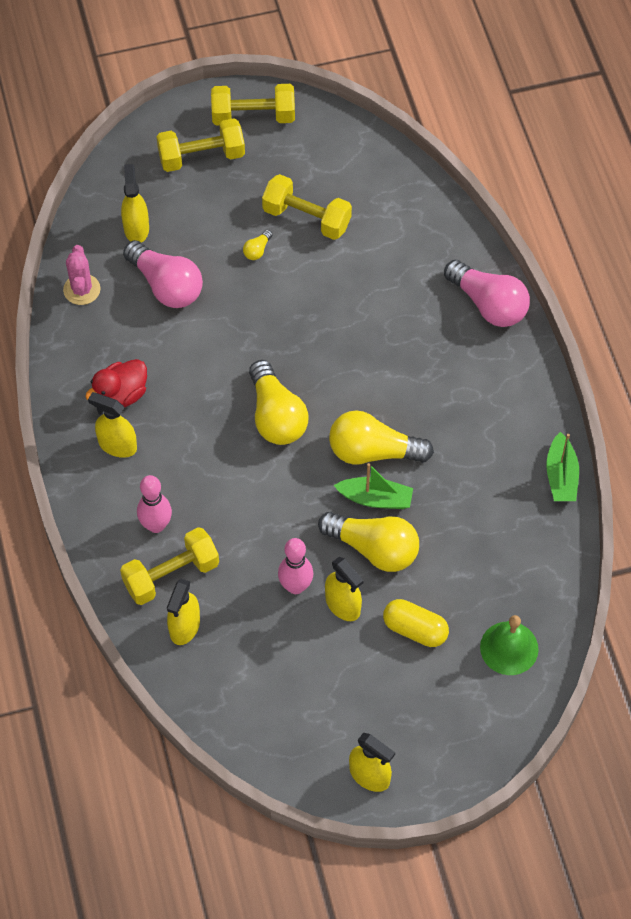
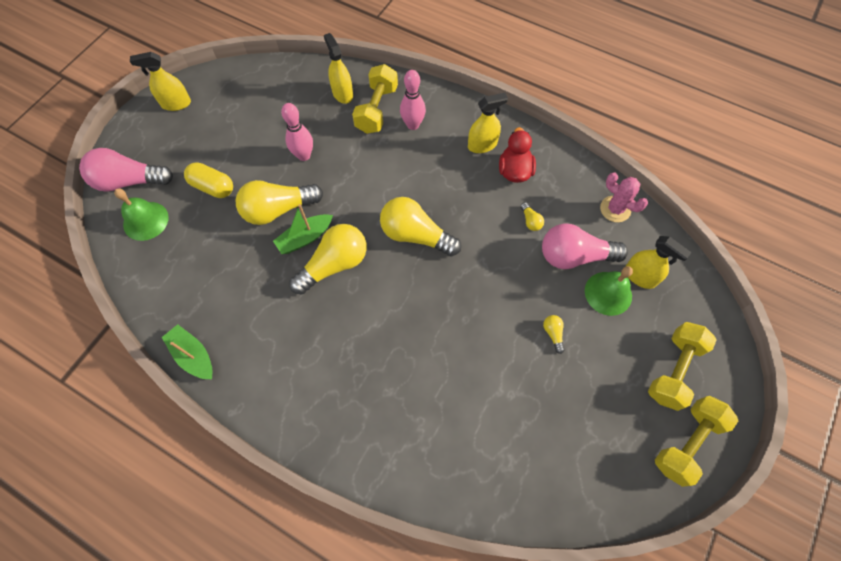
camera: 135 degrees right, 5 degrees up
yellow dumbbell [262,174,352,240] -> none
yellow spray bottle [325,557,364,621] -> none
yellow capsule [383,599,449,647] -> yellow capsule turned 45 degrees clockwise [184,162,233,198]
pink light bulb [444,260,530,327] -> pink light bulb moved to [79,148,173,192]
none -> yellow light bulb [521,202,544,231]
none -> green bell [585,266,633,316]

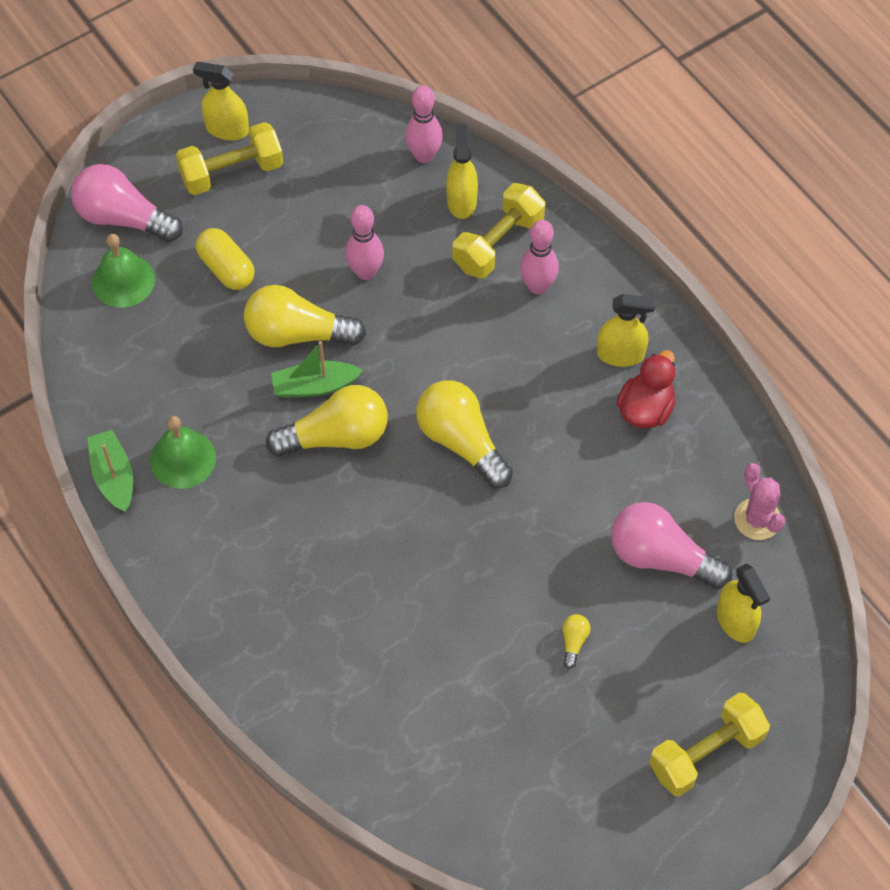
camera: 25 degrees right, 5 degrees down
yellow light bulb [521,202,544,231] -> none
green bell [585,266,633,316] -> green bell moved to [150,416,216,489]
yellow dumbbell [655,396,738,487] -> yellow dumbbell moved to [176,122,283,195]
none -> pink bowling pin [405,86,443,163]

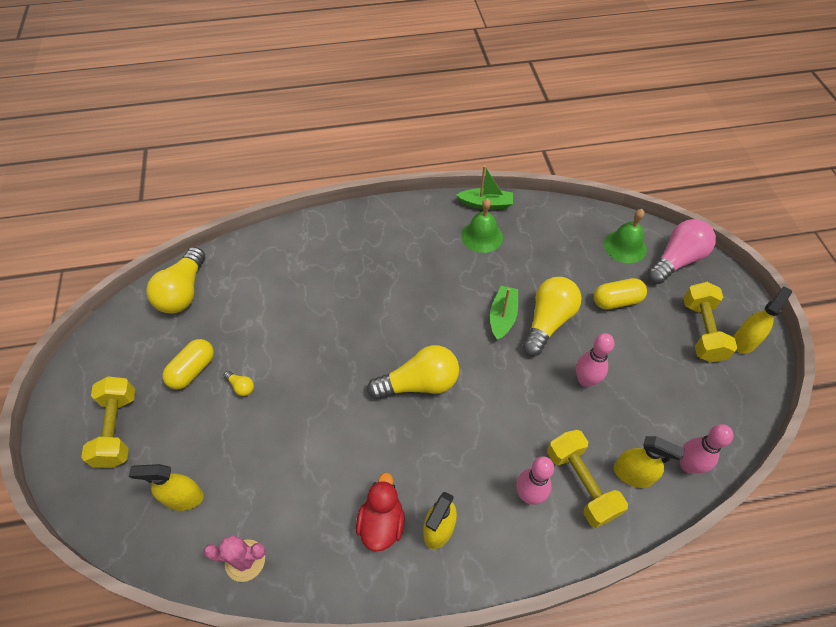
camera: 115 degrees right, 5 degrees down
yellow light bulb [266,385,388,457] -> yellow light bulb moved to [146,247,205,314]
pink light bulb [611,502,732,590] -> none
red duck [616,350,676,429] -> red duck turned 135 degrees counterclockwise [356,472,405,552]
none -> yellow capsule [163,339,214,389]

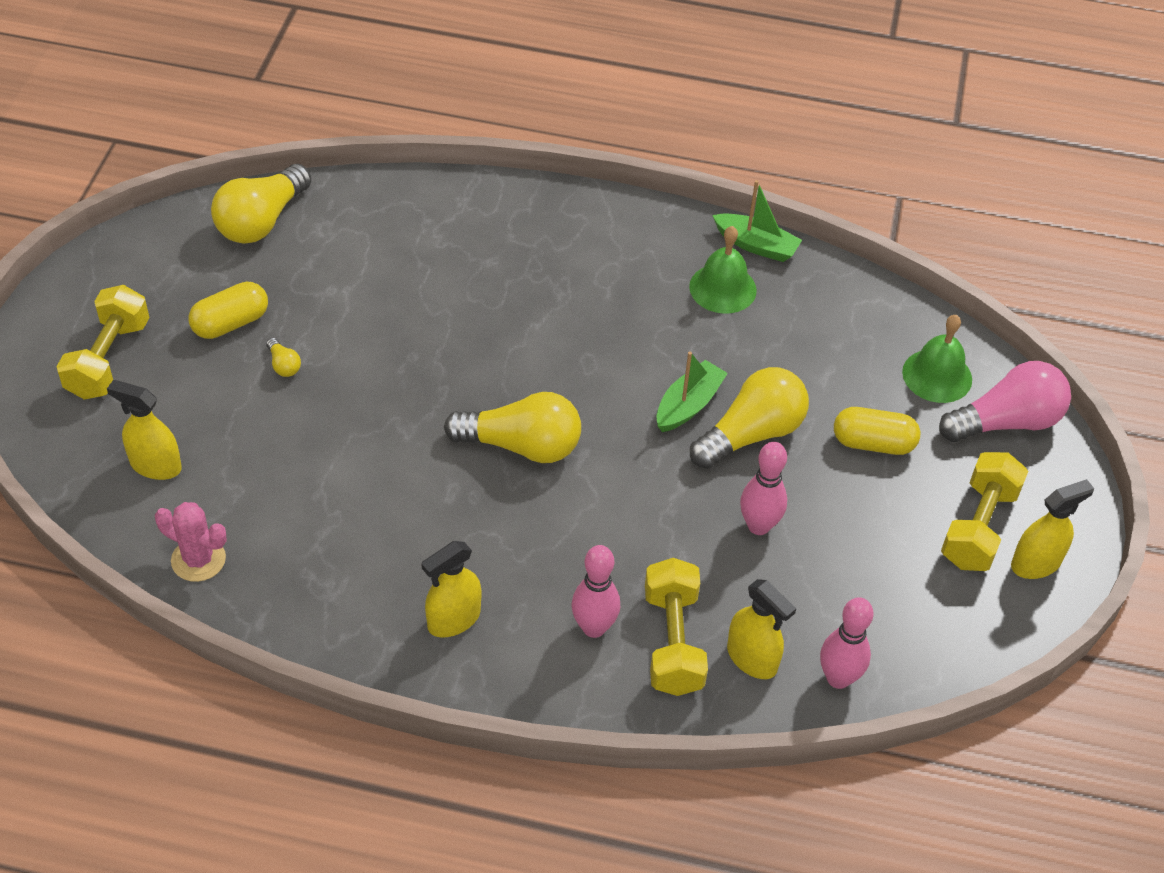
camera: 20 degrees right, 5 degrees down
red duck [356,472,405,552] -> none

